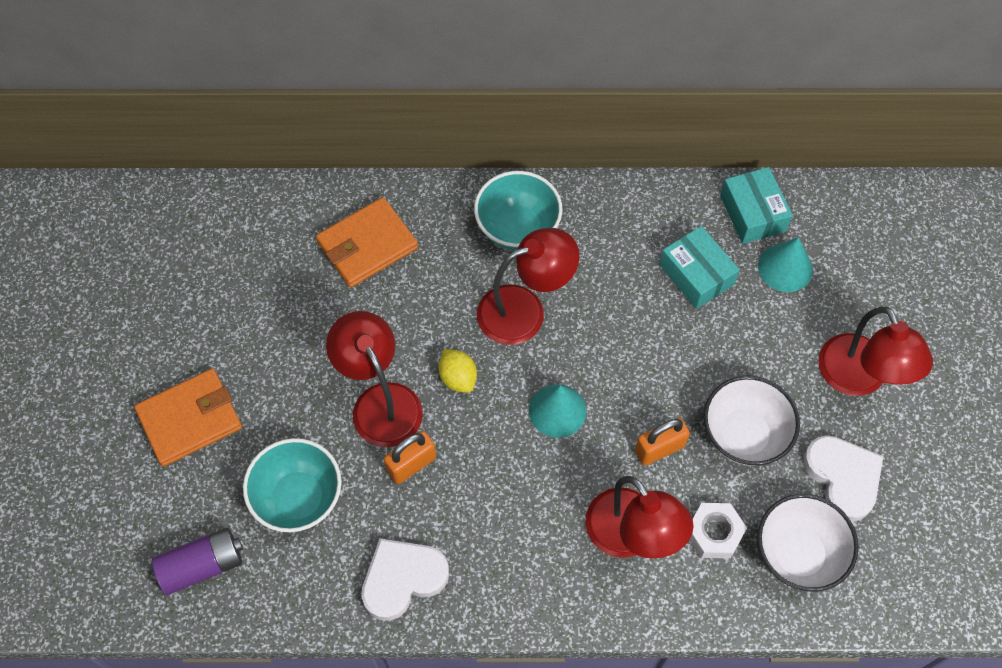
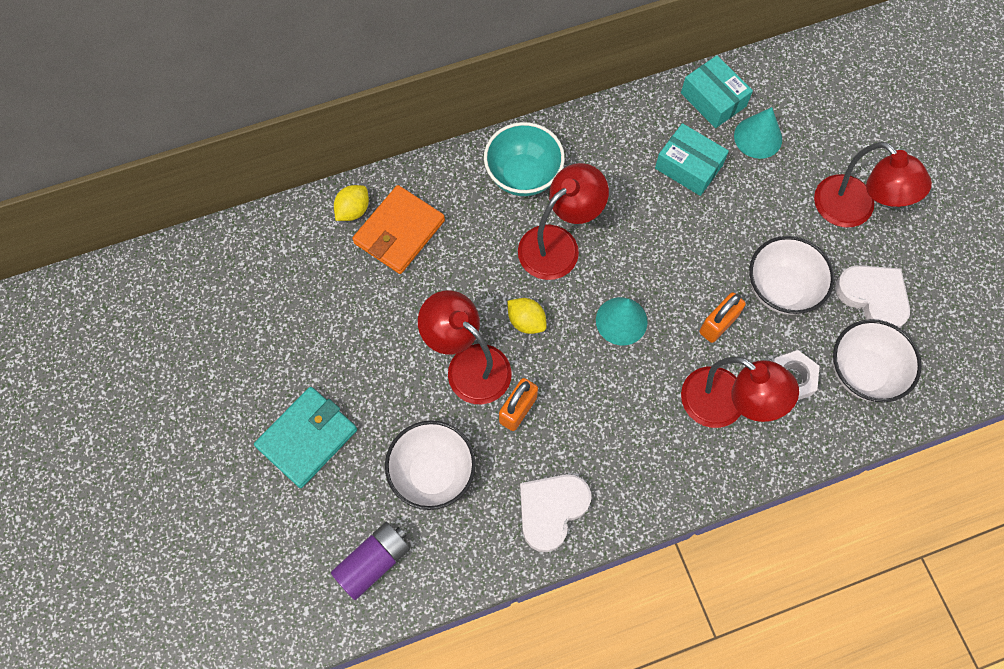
camera: 20 degrees left, 5 degrees up
orange wallet [134,369,242,467] -> turquoise wallet [254,387,357,488]
turquoise bowl [243,438,341,532] -> white bowl [385,420,476,510]
none -> yellow lemon [334,185,369,221]

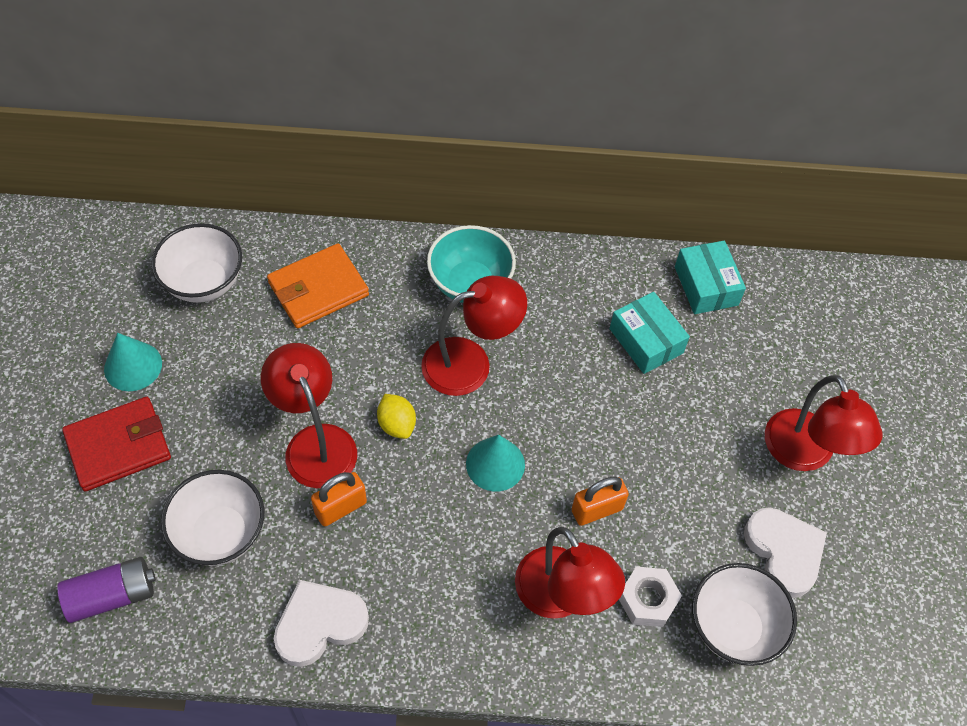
camera: 20 degrees right, 10 degrees down
turquoise wallet [254,387,357,488] -> red wallet [62,397,171,492]
yellow lemon [334,185,369,221] -> none
turquoise cone [734,107,782,159] -> turquoise cone moved to [104,333,162,391]
white bowl [749,236,834,315] -> white bowl moved to [151,223,242,303]

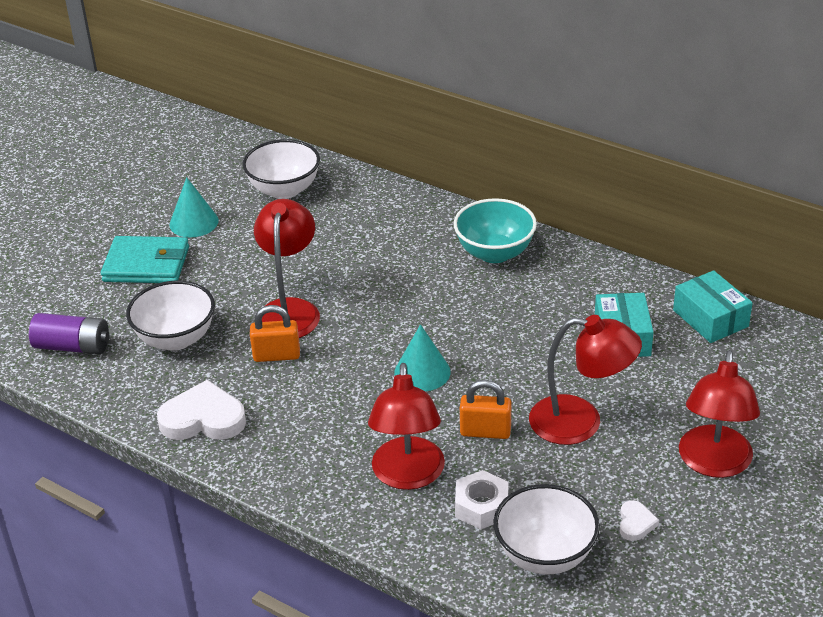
camera: 35 degrees right, 20 degrees down
red wallet [62,397,171,492] -> turquoise wallet [101,236,189,283]
orange wallet [267,243,369,328] -> none
yellow lemon [377,394,416,439] -> none
red lamp [421,276,527,396] -> red lamp moved to [529,315,642,445]
turquoise box [675,240,746,314] -> turquoise box turned 45 degrees counterclockwise [673,270,753,343]
white heart [744,507,827,598] -> white heart [620,500,659,541], size x0.49

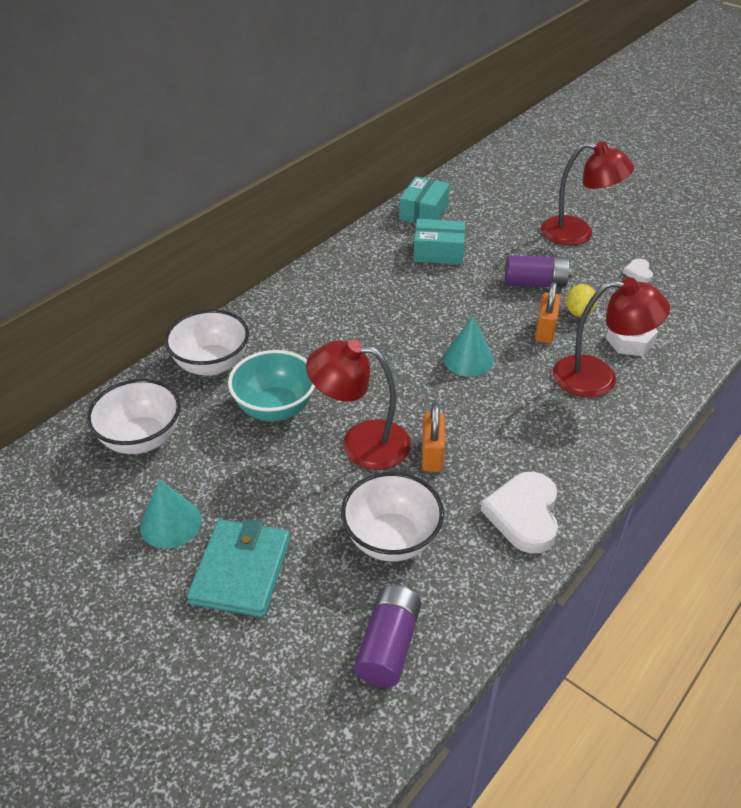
camera: 85 degrees left, 5 degrees up
turquoise bowl [453,198,537,263] -> turquoise bowl moved to [228,350,315,421]
white bowl [494,484,600,574] -> white bowl moved to [164,310,249,376]
red lamp [529,315,642,445] -> purple battery [505,255,572,288]
white heart [620,500,659,541] -> white heart turned 105 degrees counterclockwise [623,259,653,283]
turquoise box [673,270,753,343] -> turquoise box turned 45 degrees counterclockwise [399,177,450,223]
none -> yellow lemon [566,284,598,317]

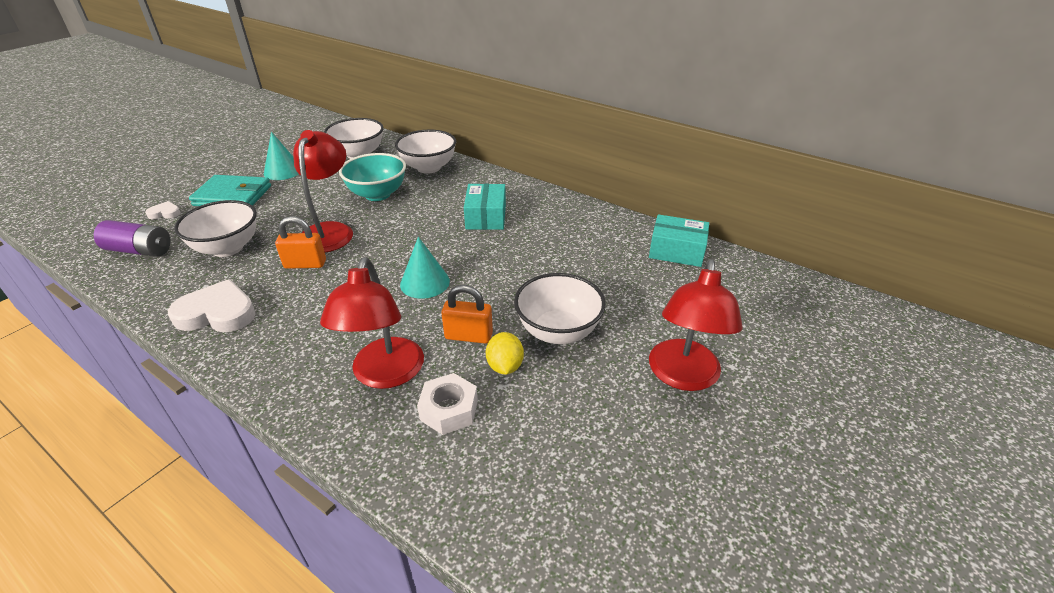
camera: 85 degrees right, 5 degrees down
turquoise box [413,219,465,265] -> turquoise box moved to [464,184,506,230]
purple battery [505,255,572,288] -> white bowl [514,273,606,344]
yellow lemon [566,284,598,317] -> yellow lemon turned 75 degrees clockwise [486,332,524,375]
white heart [623,259,653,283] -> white heart moved to [145,201,181,219]

